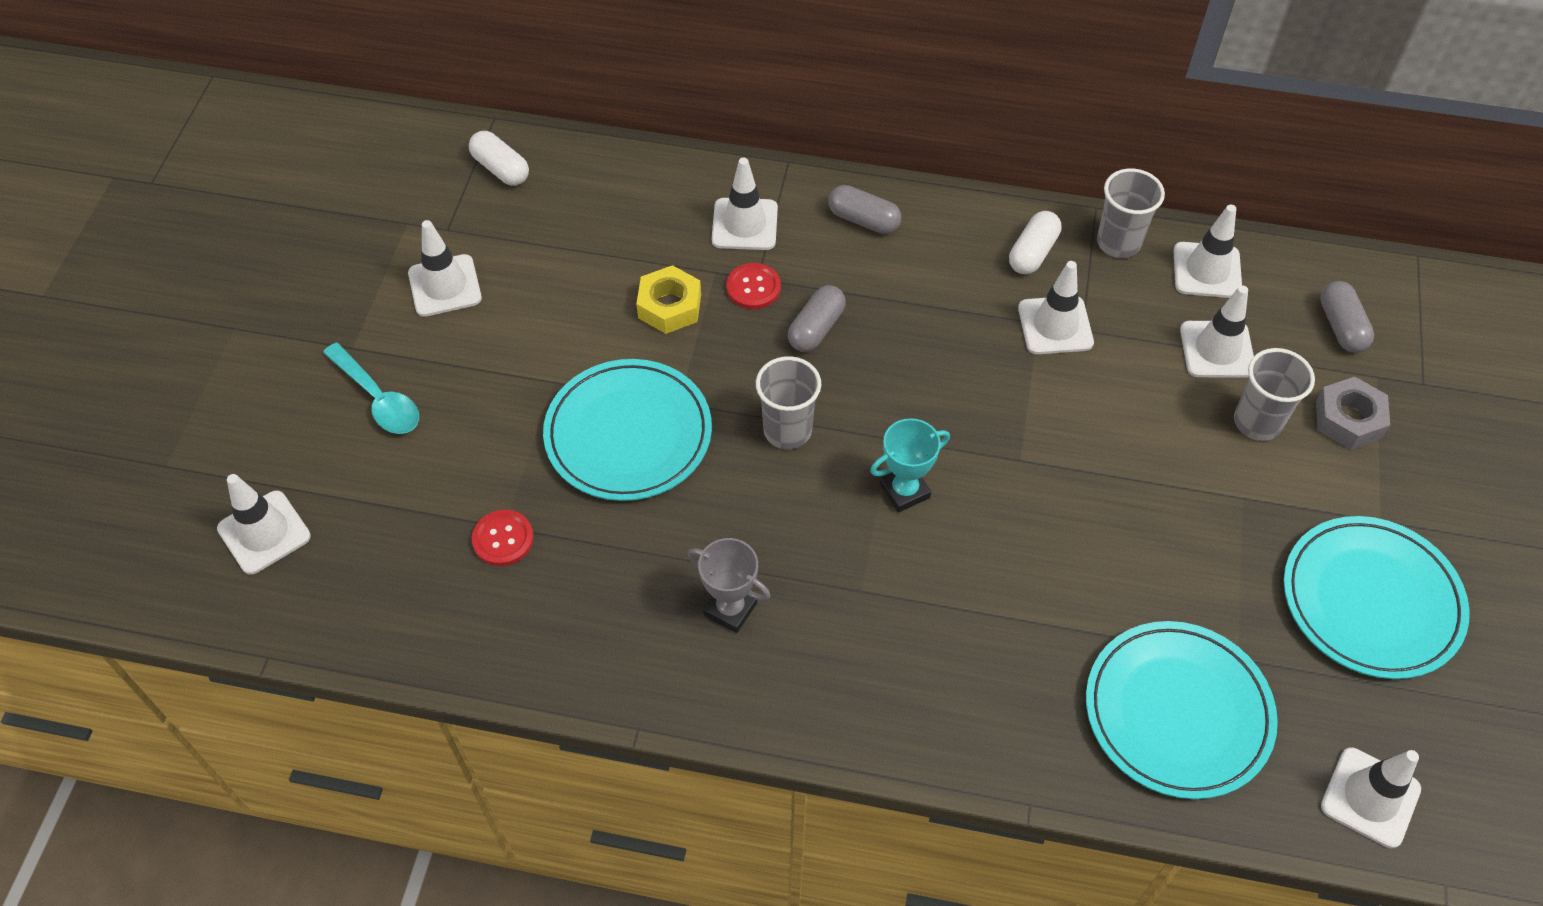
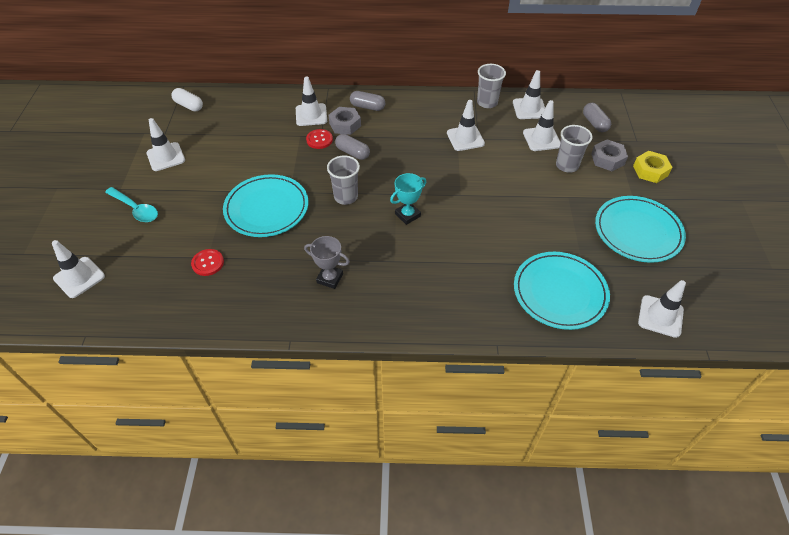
camera: 10 degrees left, 5 degrees down
yellow nut [636,265,701,334] -> yellow nut moved to [633,151,673,183]
grey capsule [788,285,846,352] -> grey capsule turned 75 degrees counterclockwise [335,134,370,160]
white capsule [1009,211,1062,274] -> none
none -> grey nut [329,107,361,135]

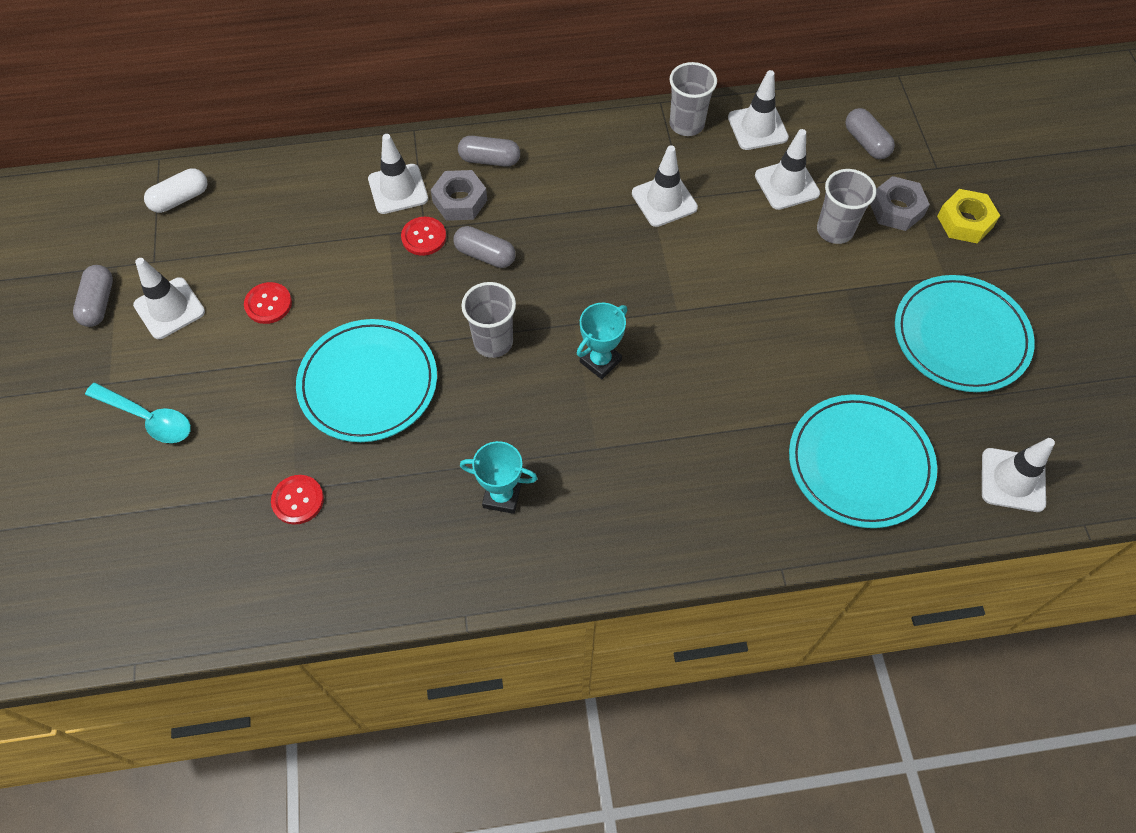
camera: 10 degrees left, 10 degrees up
white traffic cone [52,240,105,298] -> none
white capsule [171,88,203,112] -> white capsule turned 60 degrees counterclockwise [144,168,207,213]
grey trophy [304,236,350,289] -> turquoise trophy [460,441,538,514]
none -> grey capsule [73,265,113,327]
none -> red button [244,282,292,324]

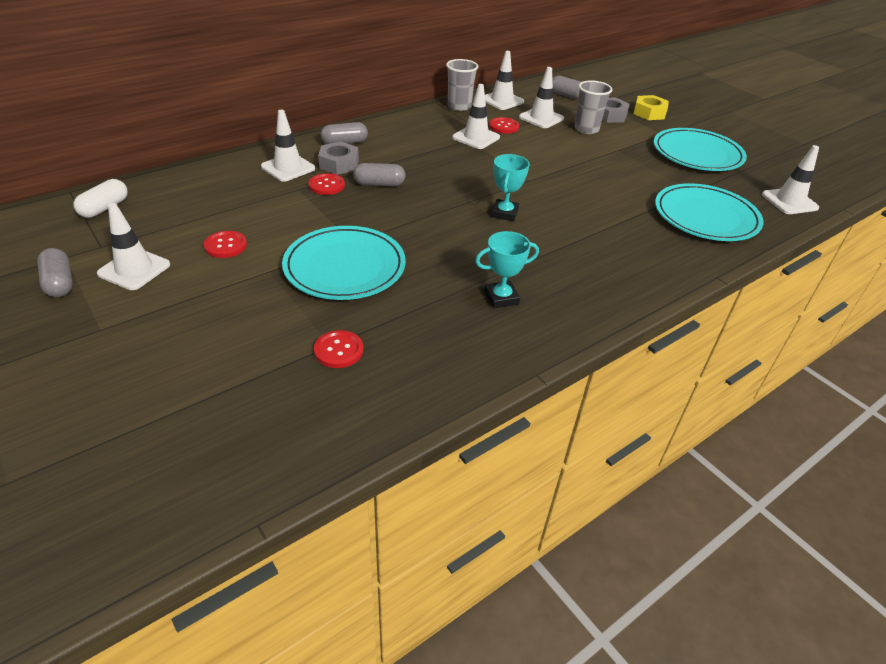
camera: 30 degrees left, 20 degrees down
turquoise spoon [85,383,191,443] -> none
grey cup [461,282,516,358] -> none
none -> red button [489,117,519,134]

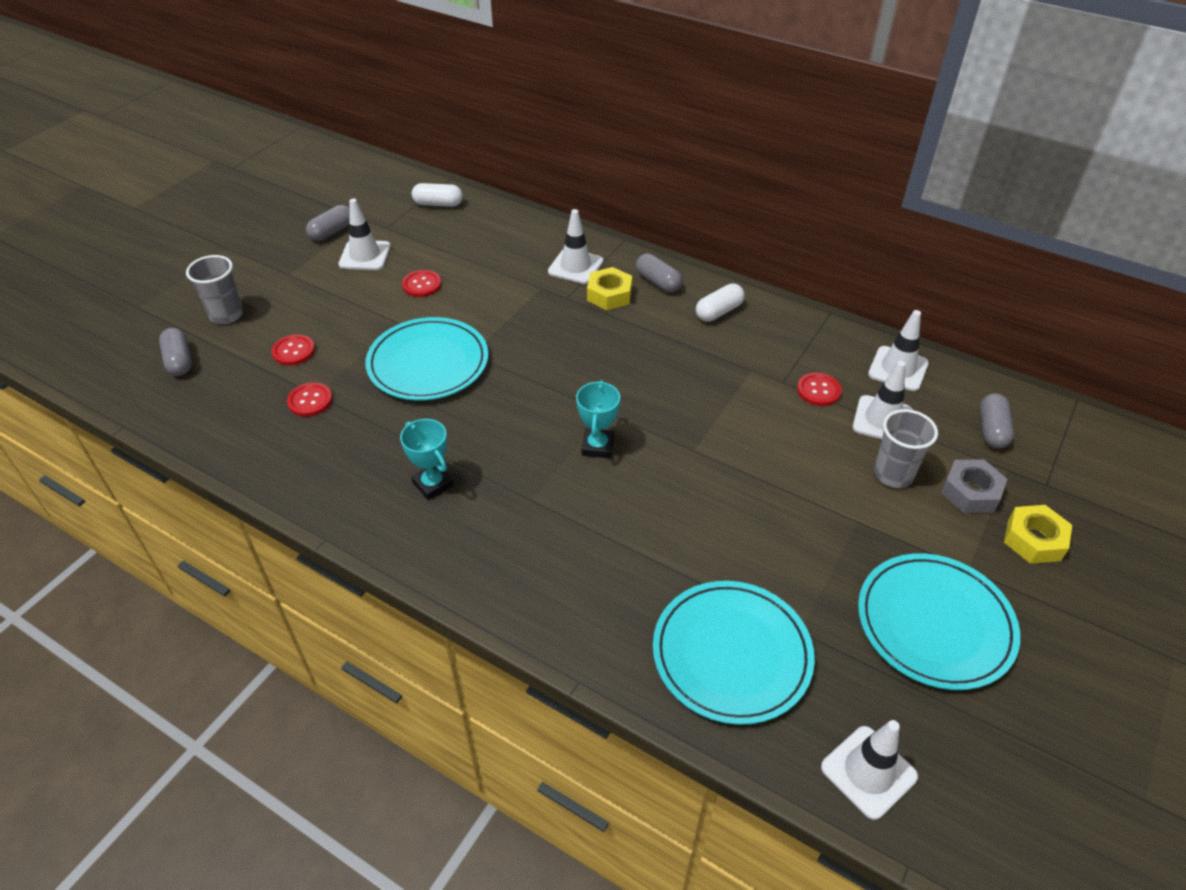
camera: 70 degrees right, 5 degrees up
red button [309,173,345,195] -> red button moved to [272,334,315,366]
grey nut [318,141,359,175] -> yellow nut [587,267,632,310]
grey capsule [353,163,406,186] -> grey capsule moved to [159,328,192,376]
grey cup [446,59,478,111] -> grey cup moved to [186,255,243,324]
white traffic cone [452,84,500,149] -> none
turquoise trophy [491,154,530,221] -> turquoise trophy turned 75 degrees counterclockwise [576,380,620,458]
none -> white capsule [696,283,745,322]

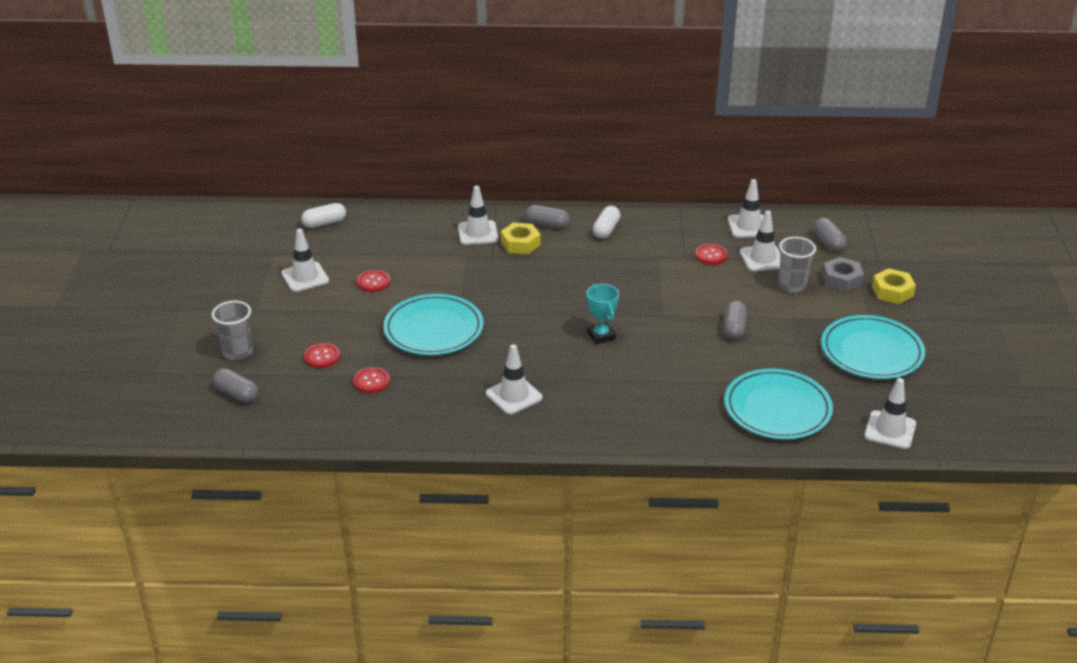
camera: 30 degrees left, 10 degrees down
grey capsule [306,205,350,241] -> grey capsule moved to [724,301,747,339]
turquoise trophy [400,419,454,500] -> white traffic cone [486,344,542,415]

